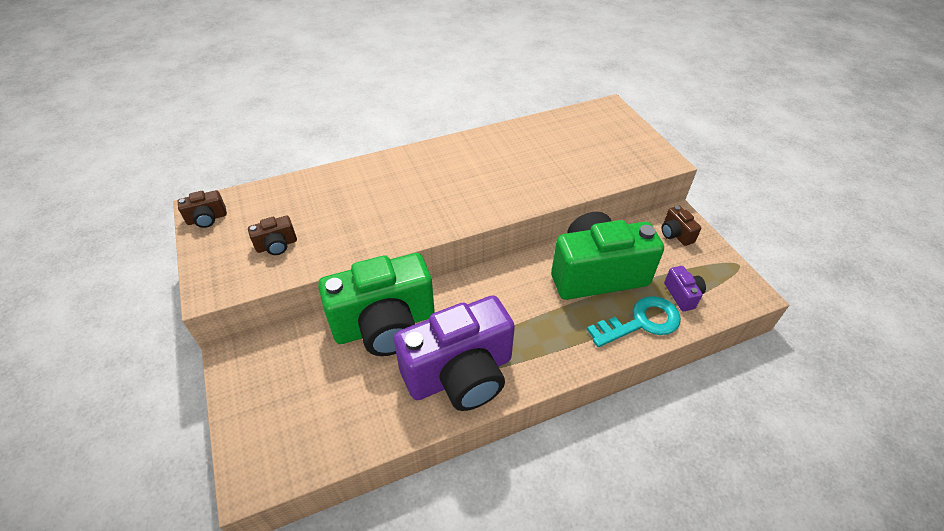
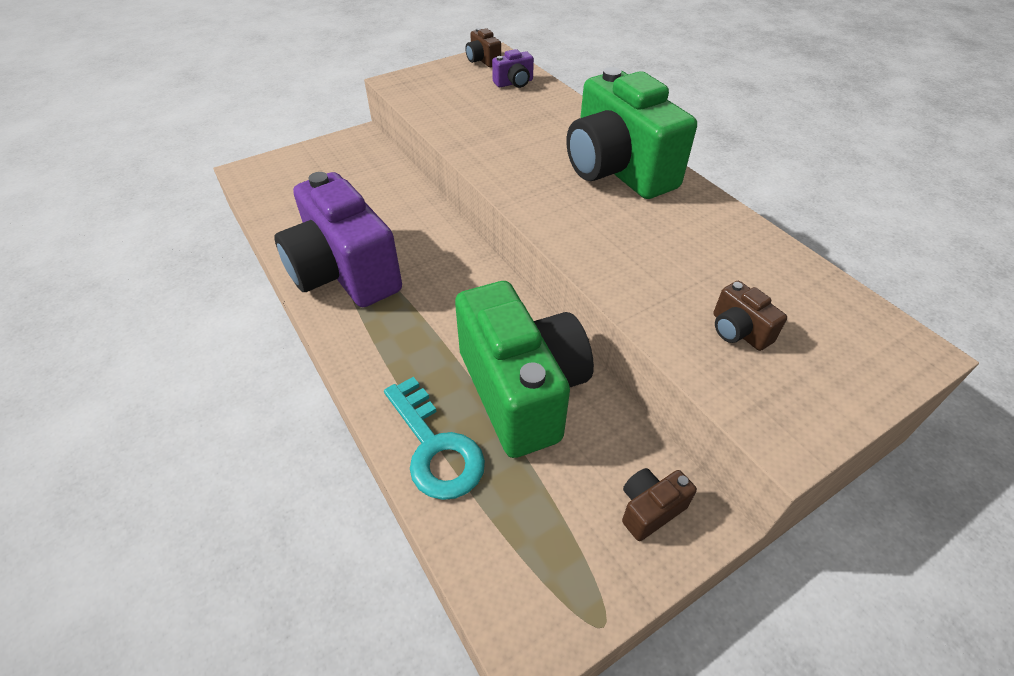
camera: 80 degrees right, 0 degrees up
brown camera [248,216,297,255] -> brown camera moved to [713,281,787,351]
green camera [318,253,435,356] -> green camera moved to [566,67,697,199]
purple camera [664,266,706,311] -> purple camera moved to [492,49,534,88]

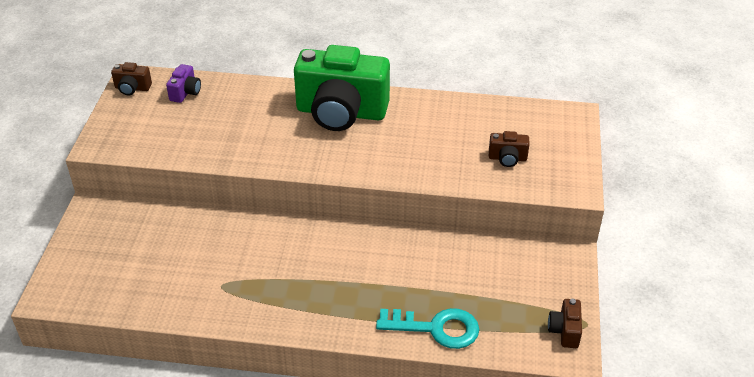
camera: 50 degrees left, 5 degrees down
purple camera [274,172,402,307] -> none
green camera [455,281,594,458] -> none
brown camera [622,468,697,541] -> brown camera moved to [548,299,582,348]

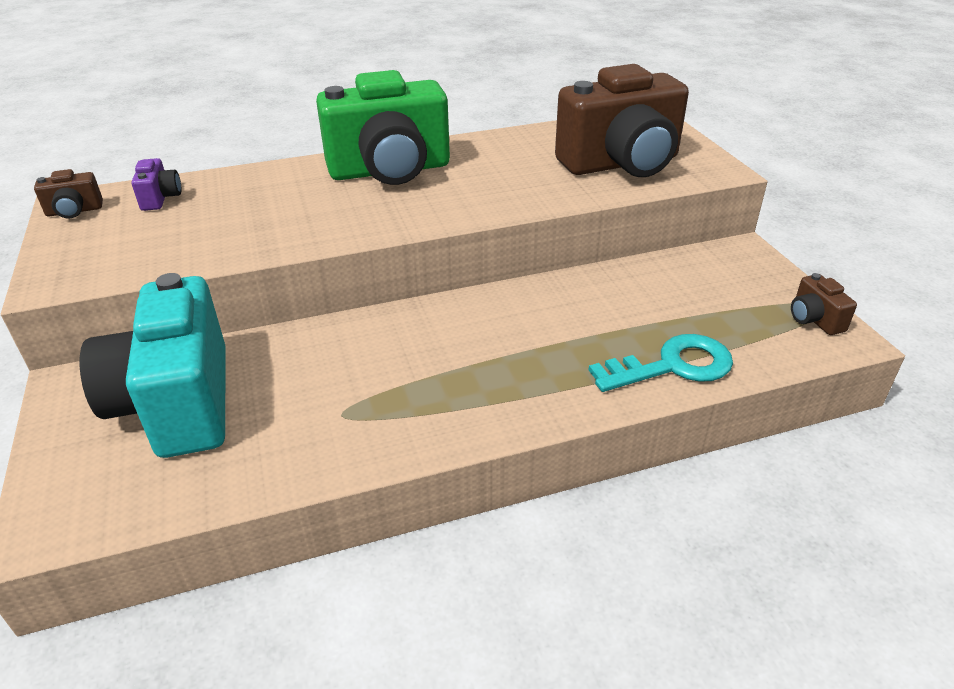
camera: 25 degrees left, 5 degrees down
brown camera [489,131,529,167] -> brown camera [555,64,689,177], size x2.48
none -> turquoise camera [80,273,225,458]

